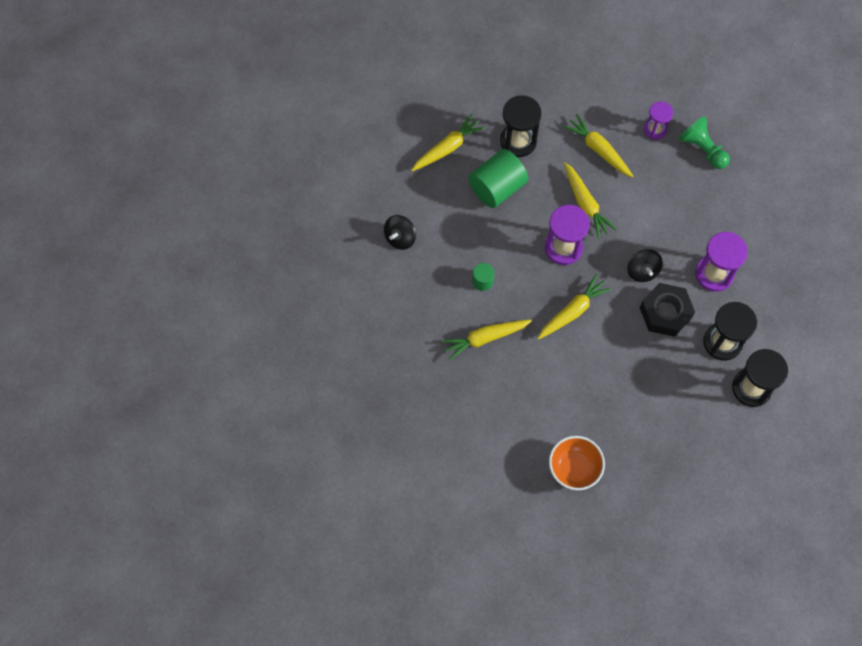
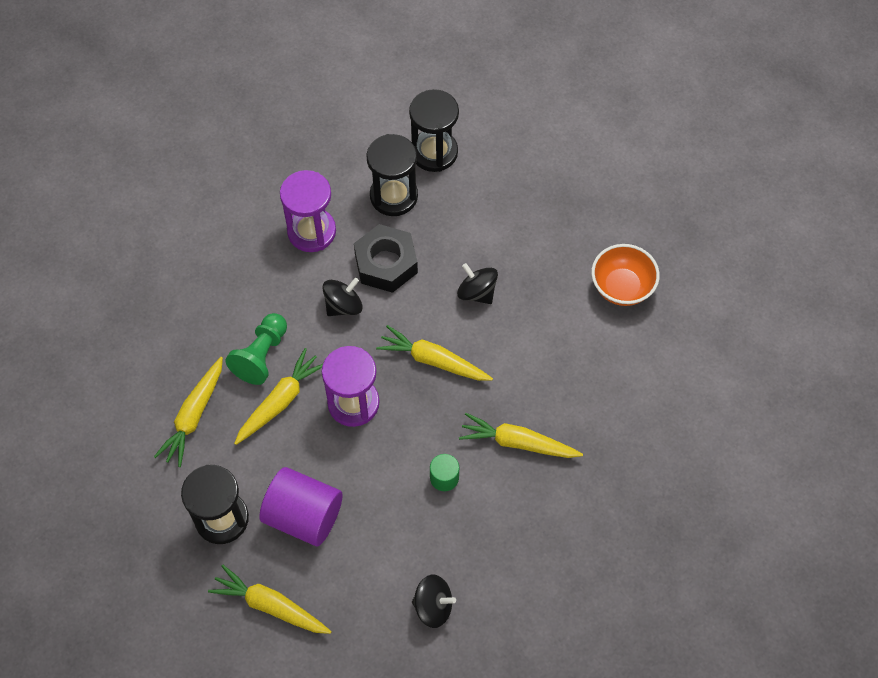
camera: 115 degrees left, 5 degrees down
yellow carrot [441,320,532,361] -> yellow carrot turned 150 degrees clockwise [459,413,583,458]
green cylinder [468,149,528,208] -> purple cylinder [259,467,343,546]
purple hourglass [644,101,673,140] -> none
green pawn [679,116,730,169] -> green pawn moved to [225,313,287,385]
none -> black spinning top [457,263,498,304]

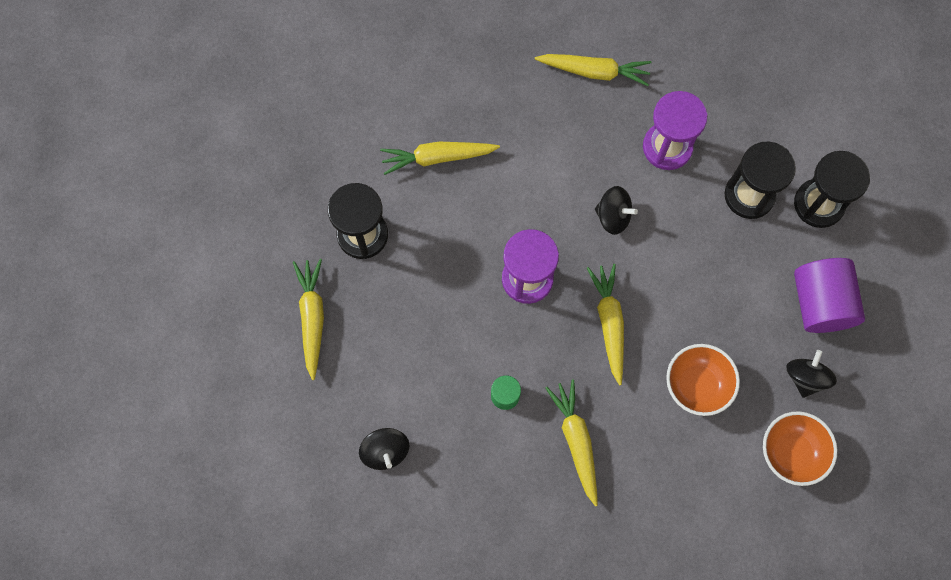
camera: 60 degrees right, 10 degrees up
green pawn [225,313,287,385] -> none
yellow carrot [234,348,323,445] -> yellow carrot moved to [535,54,652,86]
purple cylinder [259,467,343,546] -> purple cylinder moved to [794,258,865,333]
black nut [354,224,418,293] -> none
black spinning top [457,263,498,304] -> black spinning top moved to [787,350,837,398]
none -> orange bowl [666,344,740,416]

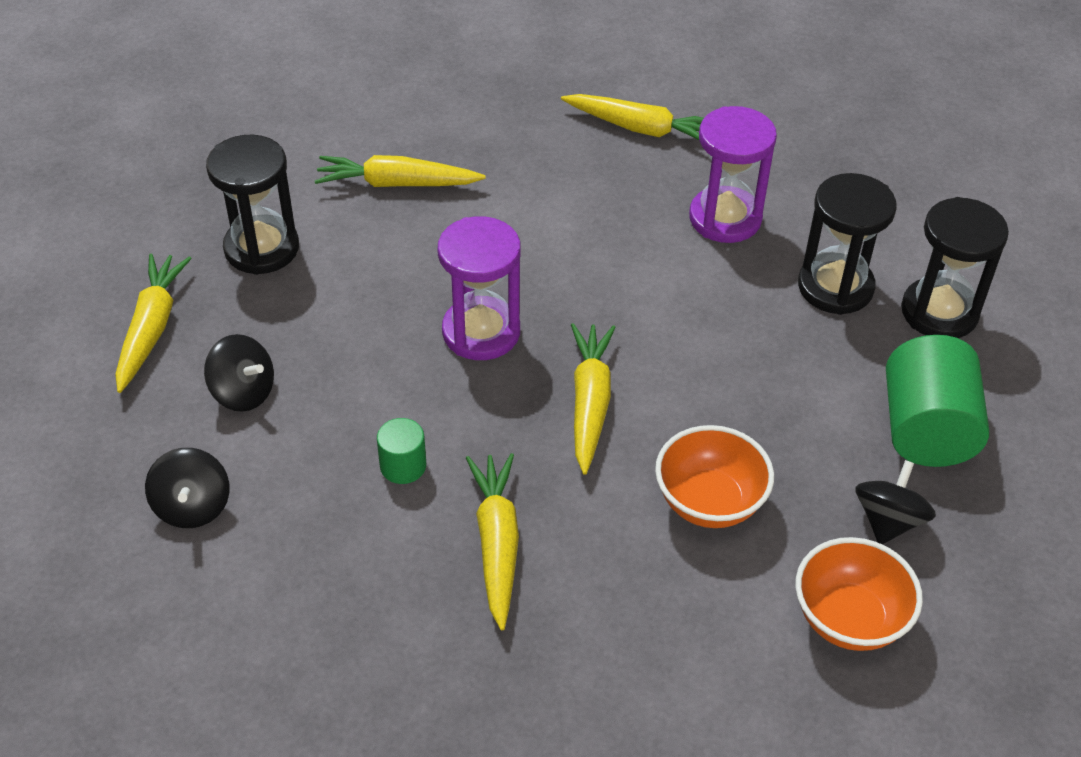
camera: 10 degrees right, 25 degrees down
black spinning top [595,186,638,235] -> black spinning top moved to [204,334,274,412]
purple cylinder [794,258,865,333] -> green cylinder [886,335,989,467]

